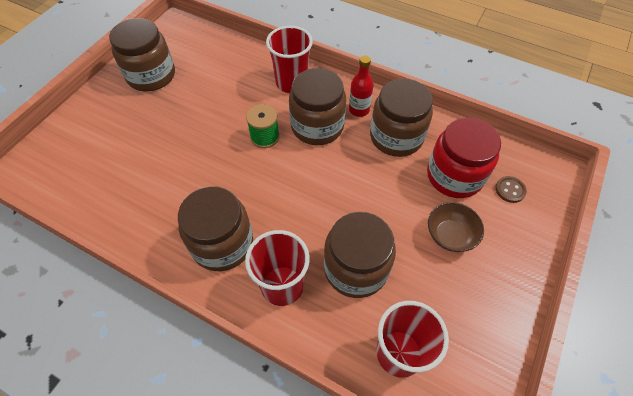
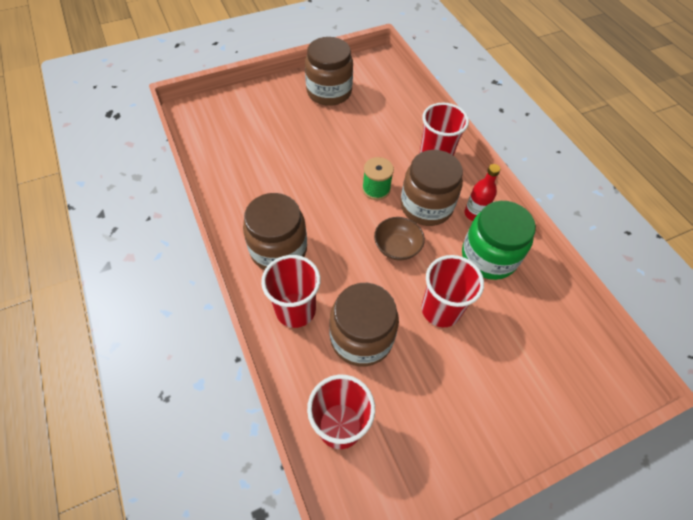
camera: 35 degrees right, 0 degrees up
brown jar [370,79,433,157] -> green jar [462,201,536,280]
red jar [427,118,501,198] -> none
brown bowl [428,202,484,252] -> brown bowl moved to [374,217,425,260]
brown button [495,176,527,203] -> none
none -> red cup [421,255,484,327]

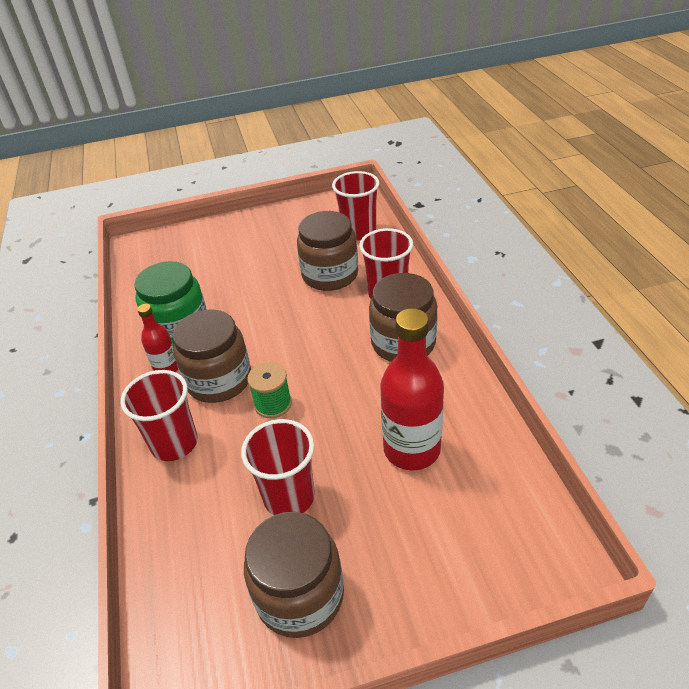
camera: 165 degrees left, 15 degrees down
brown bowl [374,217,425,260] -> none
red cup [421,255,484,327] -> red cup moved to [241,419,315,515]
none -> red bottle [380,308,444,471]

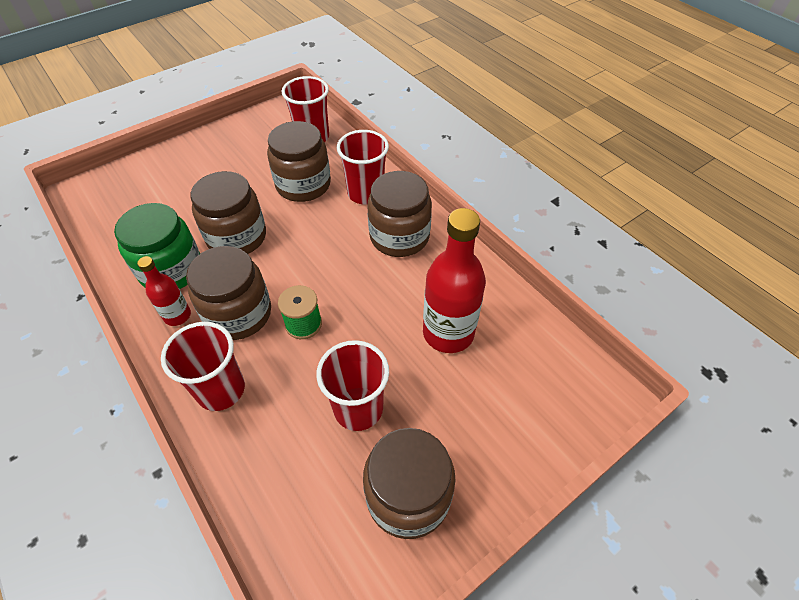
camera: 25 degrees left, 10 degrees up
none -> brown jar [190,171,266,254]

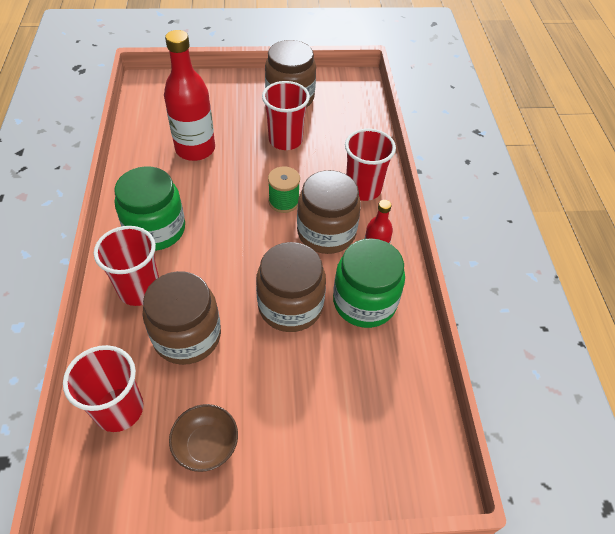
camera: 150 degrees left, 0 degrees up
brown jar [367,171,432,257] -> green jar [114,166,185,251]
none -> brown bowl [169,404,238,472]

